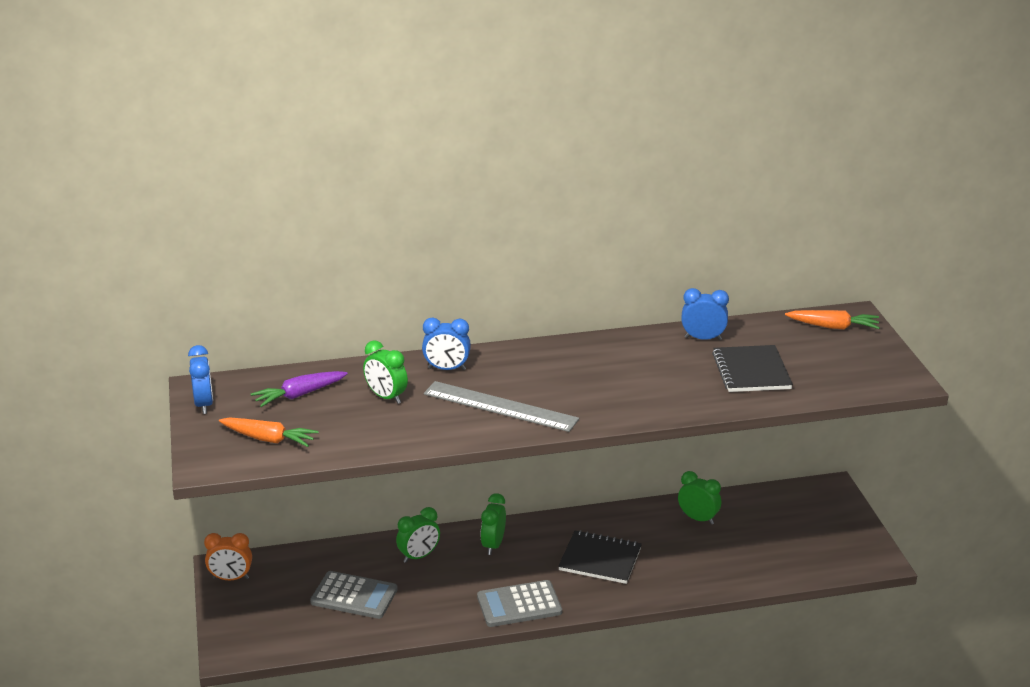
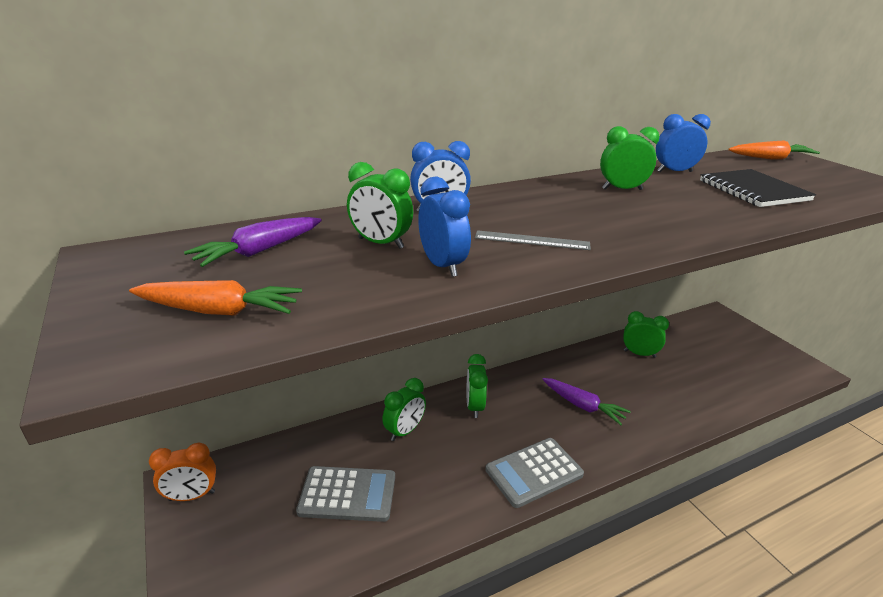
camera: 15 degrees left, 0 degrees up
blue clock [188,345,213,414] -> blue clock moved to [418,177,471,277]
grey ruler [424,381,579,432] -> grey ruler [475,230,591,250], size x0.55
black notebook [558,530,642,584] -> purple carrot [542,378,631,425]
none -> green clock [600,126,659,190]

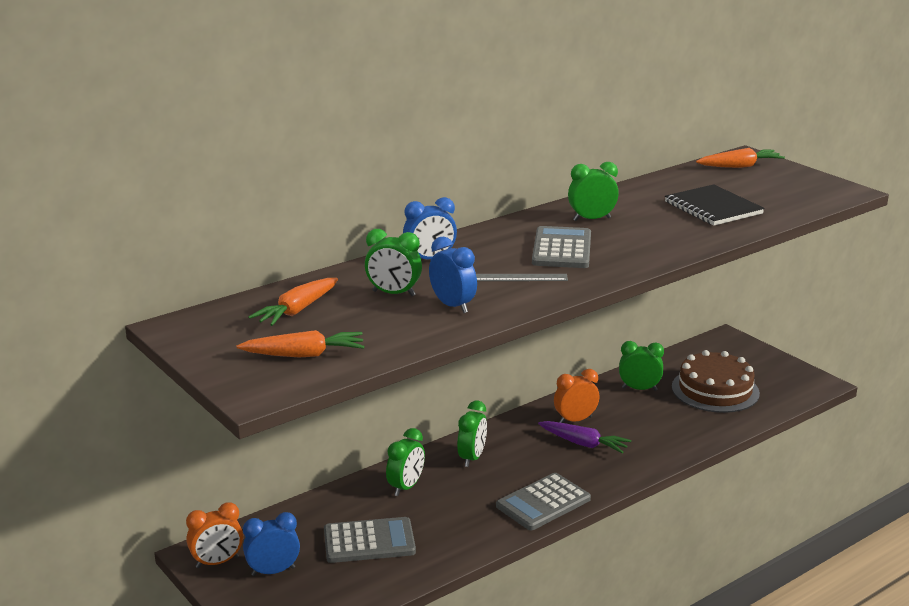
camera: 10 degrees left, 5 degrees down
purple carrot [184,217,322,267] -> orange carrot [248,278,338,326]
green clock [467,354,488,418] -> green clock turned 150 degrees counterclockwise [457,401,487,467]
blue clock [656,114,711,172] -> blue clock moved to [243,512,300,576]
none -> grey calculator [532,226,591,268]
none -> orange clock [554,369,599,423]
none -> brown cake [672,350,760,413]

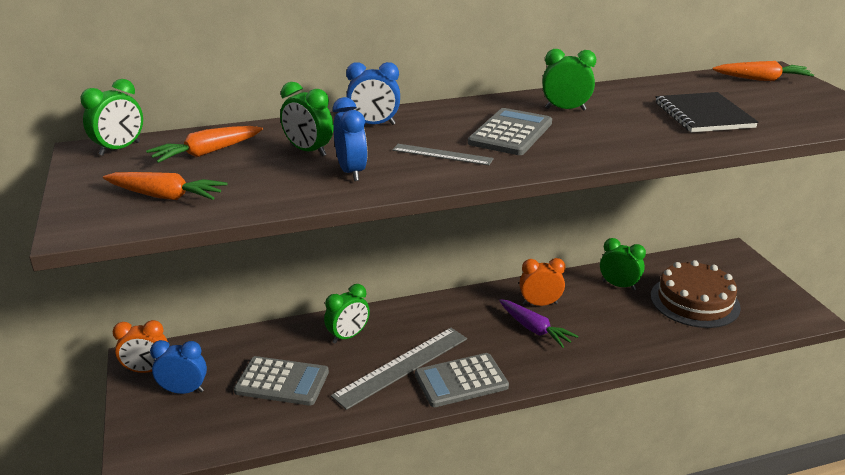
camera: 20 degrees right, 5 degrees up
green clock [457,401,487,467] -> green clock moved to [80,79,143,156]
none -> grey ruler [331,328,467,410]

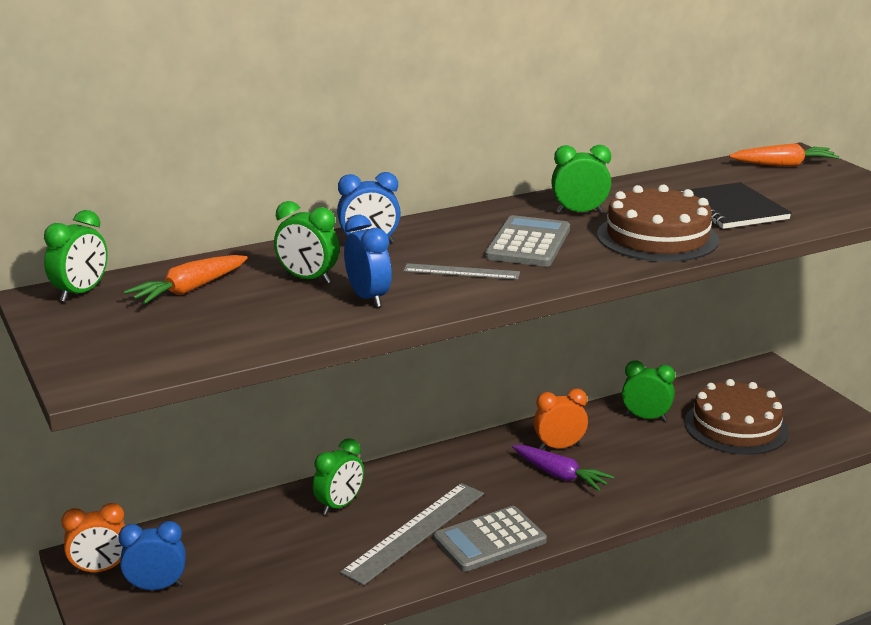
camera: 10 degrees left, 5 degrees down
orange carrot [103,172,228,200] -> none
grey calculator [234,356,329,406] -> none
none -> brown cake [597,184,719,262]

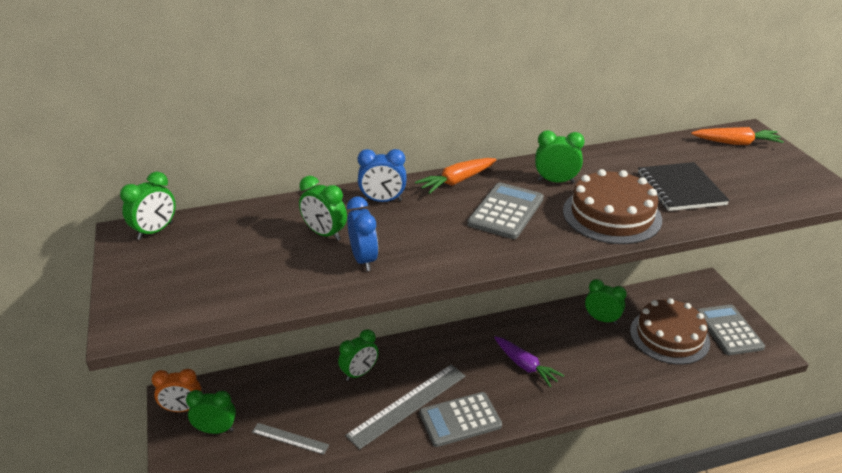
camera: 10 degrees right, 10 degrees up
blue clock [118,521,186,590] -> green clock [186,390,236,434]
orange carrot [124,255,248,304] -> orange carrot moved to [415,158,497,194]
grey ruler [403,263,520,280] -> grey ruler moved to [252,423,329,455]
orange clock [534,389,588,450] -> none
none -> grey calculator [697,304,765,355]

